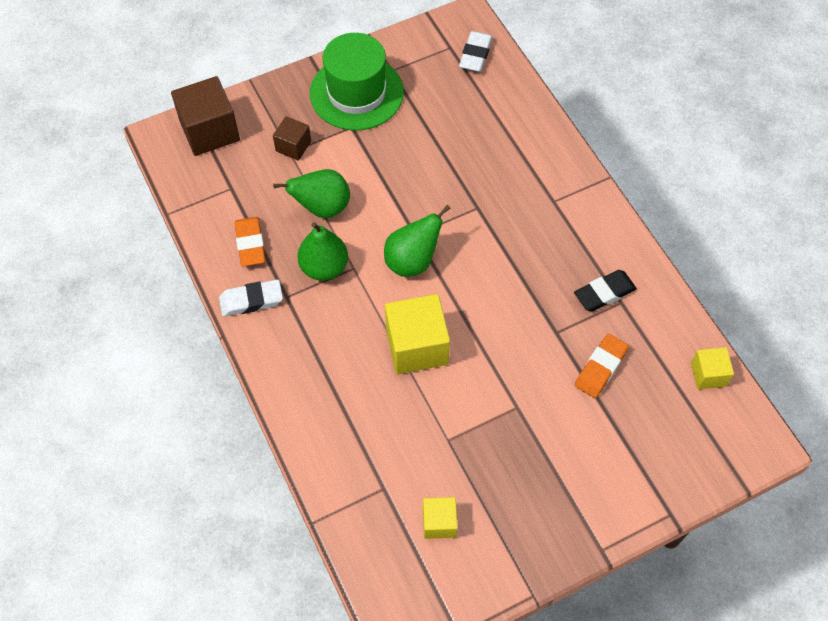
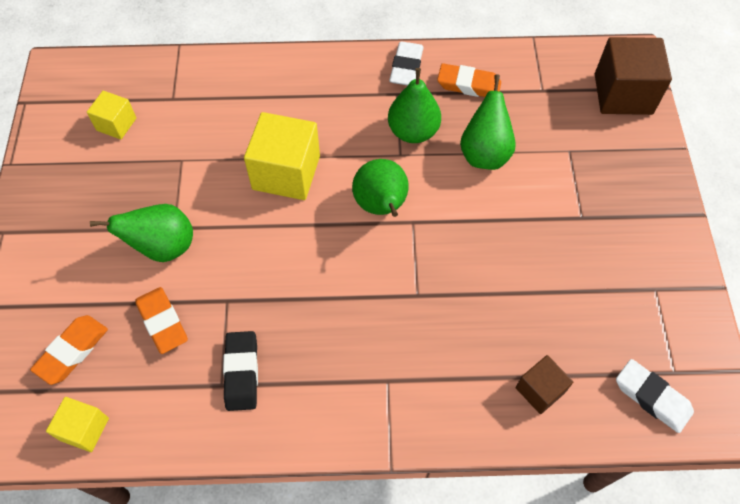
camera: 115 degrees right, 0 degrees up
brown cube [273,116,311,161] -> brown cube moved to [516,355,573,414]
green hat [310,33,404,130] -> none
none -> orange eraser [30,315,108,385]
none -> green pear [90,204,193,262]

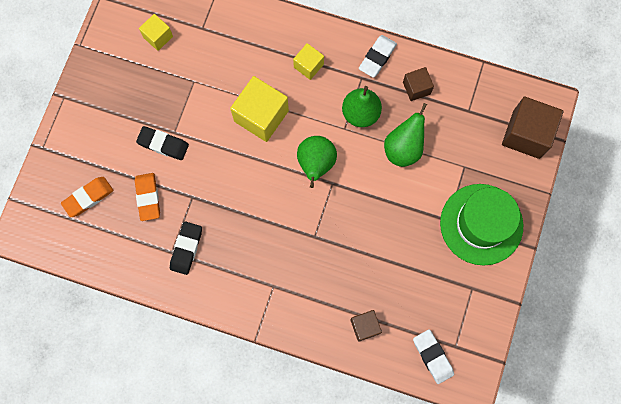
camera: 20 degrees right, 15 degrees up
yellow cube [46,397,109,452] -> yellow cube moved to [293,43,324,80]
green pear [90,204,193,262] -> black eraser [136,126,189,160]
orange eraser [437,63,501,97] -> brown cube [403,67,434,101]
none -> green hat [440,184,523,266]

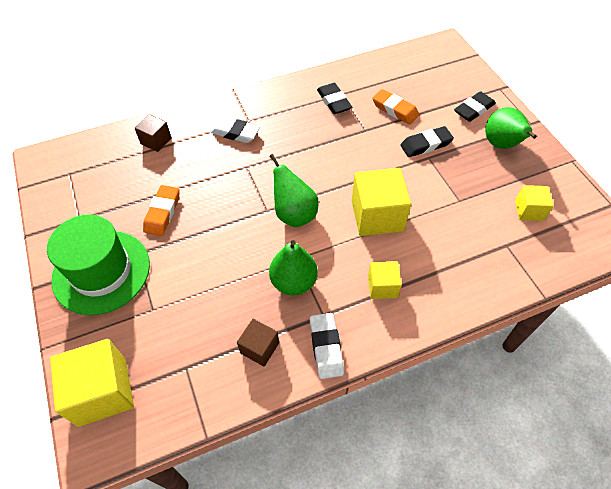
camera: 140 degrees right, 20 degrees down
orange eraser [61,177,113,217] -> orange eraser moved to [143,185,180,236]
green pear [384,103,427,167] -> green pear moved to [485,107,537,149]
white eraser [413,329,454,384] -> white eraser moved to [210,117,260,143]
brown cube [502,97,563,159] -> yellow cube [50,339,134,427]
none -> black eraser [454,91,496,122]

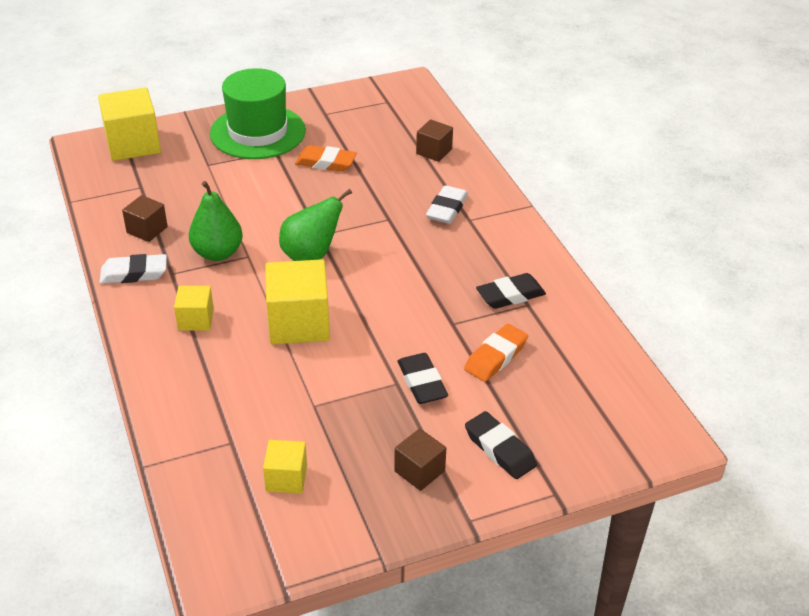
camera: 90 degrees right, 15 degrees down
green pear [485,107,537,149] -> brown cube [394,428,446,491]

